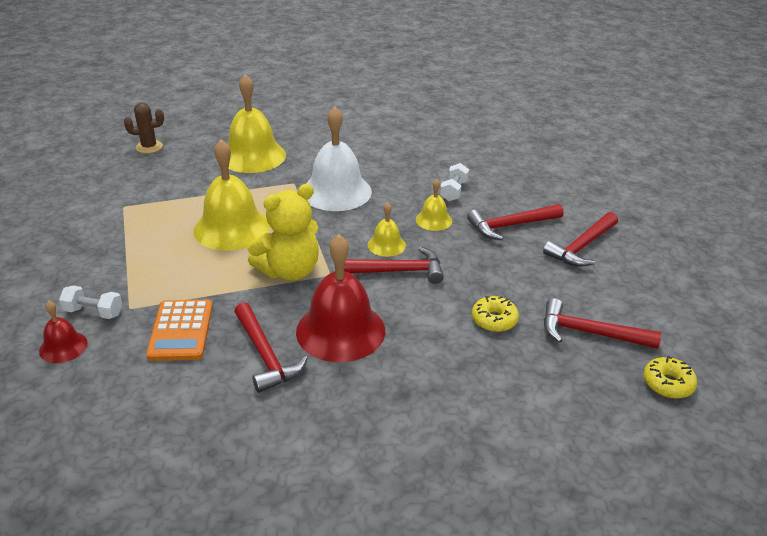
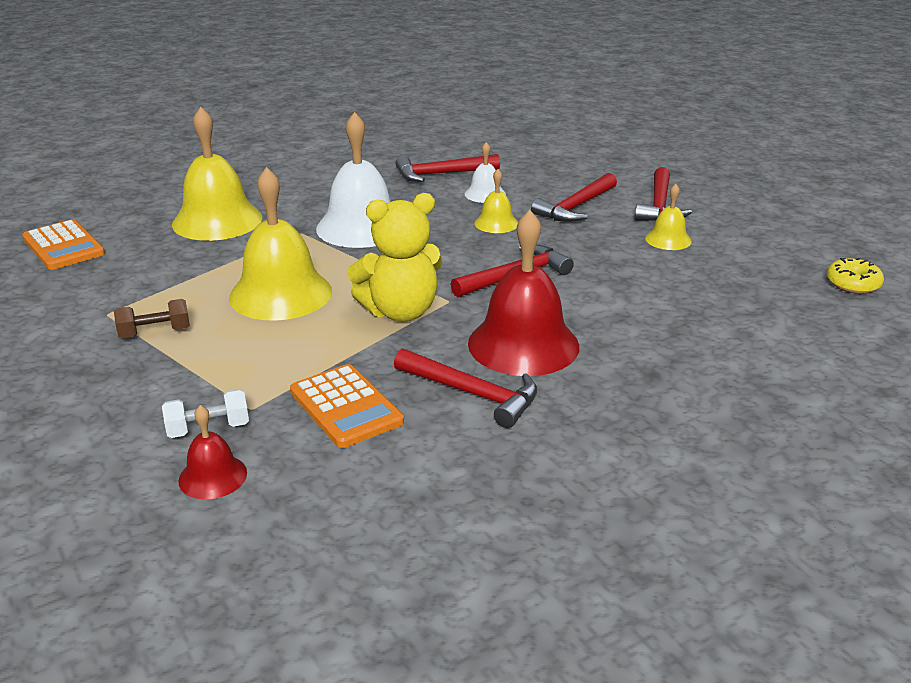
camera: 30 degrees left, 5 degrees down
brown cactus [124,102,164,153] -> orange calculator [22,219,105,270]
yellow teddy bear [247,184,319,281] -> yellow teddy bear turned 45 degrees clockwise [347,193,442,321]
yellow bell [368,203,406,257] -> yellow bell moved to [645,184,692,250]
white dumbbell [440,163,469,201] -> white bell [465,142,506,203]
yellow donut [472,296,519,332] -> none
red hammer [544,298,661,349] -> red hammer moved to [395,154,500,182]
none -> brown dumbbell [114,299,190,338]

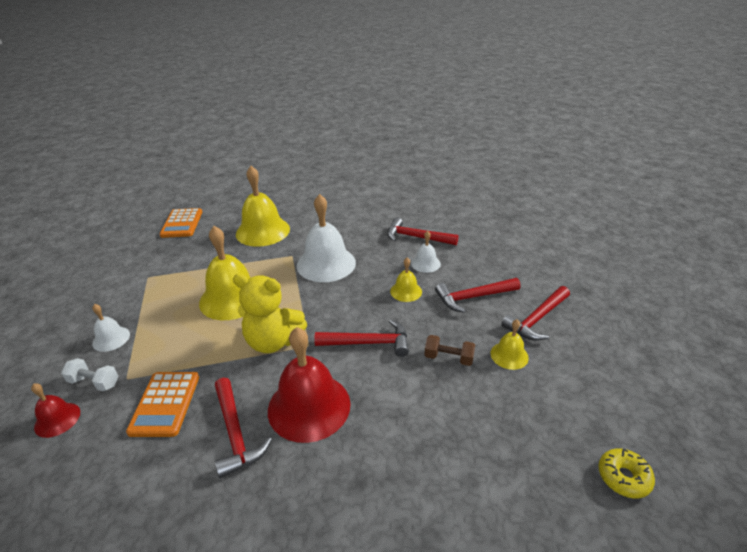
camera: 35 degrees right, 5 degrees up
brown dumbbell [114,299,190,338] -> brown dumbbell moved to [424,335,475,366]
none -> white bell [92,304,130,352]

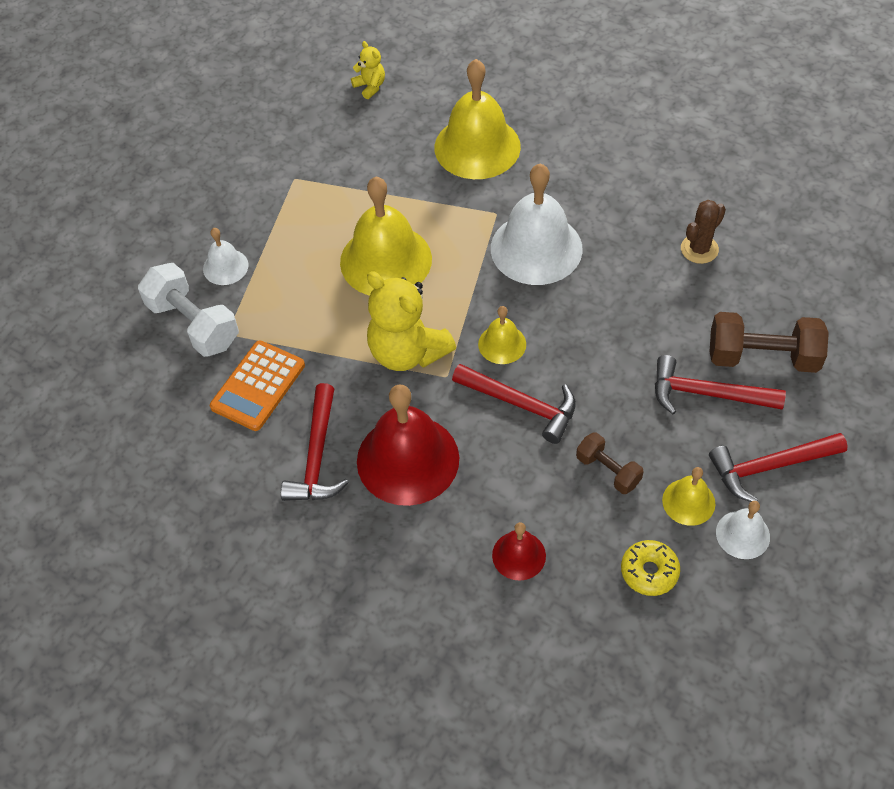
camera: 30 degrees right, 20 degrees up
red bell [31,383,80,438] -> red bell moved to [492,522,546,581]
white dumbbell [61,358,119,391] -> white dumbbell [138,263,239,357], size x1.73
orange calculator [159,208,202,238] -> yellow teddy bear [351,41,385,99]
red hammer [387,218,459,245] -> brown cactus [681,200,726,264]
yellow bell [390,258,422,302] -> yellow bell moved to [478,306,526,364]
white bell [411,231,441,273] -> white bell moved to [716,501,770,559]
yellow donut [598,448,655,498] -> yellow donut moved to [621,540,680,596]
none -> brown dumbbell [709,312,829,373]

